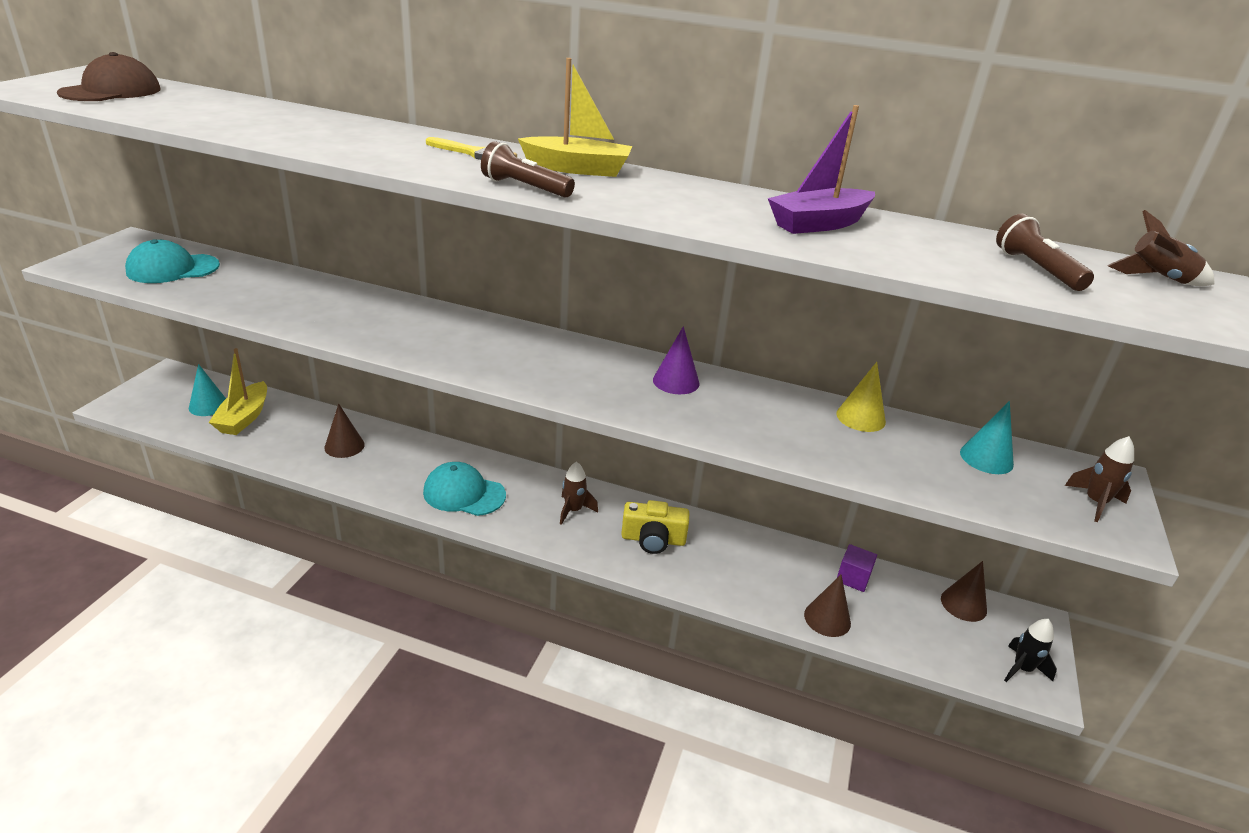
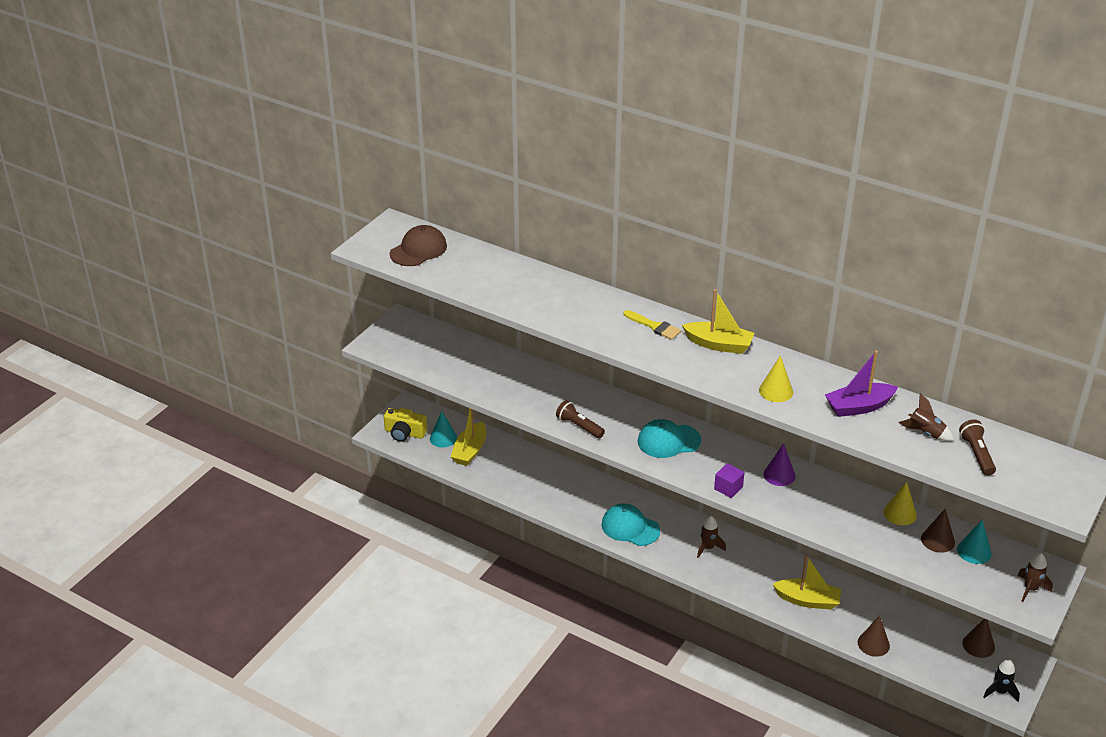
camera: 15 degrees right, 5 degrees up
turquoise cap [125,239,220,283] -> turquoise cap moved to [638,419,701,458]
brown cone [324,404,365,458] -> brown cone moved to [921,508,955,553]
brown flashlight [481,141,575,198] -> brown flashlight moved to [556,400,605,438]
yellow camera [621,500,689,554] -> yellow camera moved to [384,408,427,442]
purple cube [837,544,877,592] -> purple cube moved to [714,463,745,498]
brown rocket [1107,210,1215,286] -> brown rocket moved to [899,393,954,441]
none -> yellow cone [759,356,793,402]
none -> yellow boat [773,555,841,610]

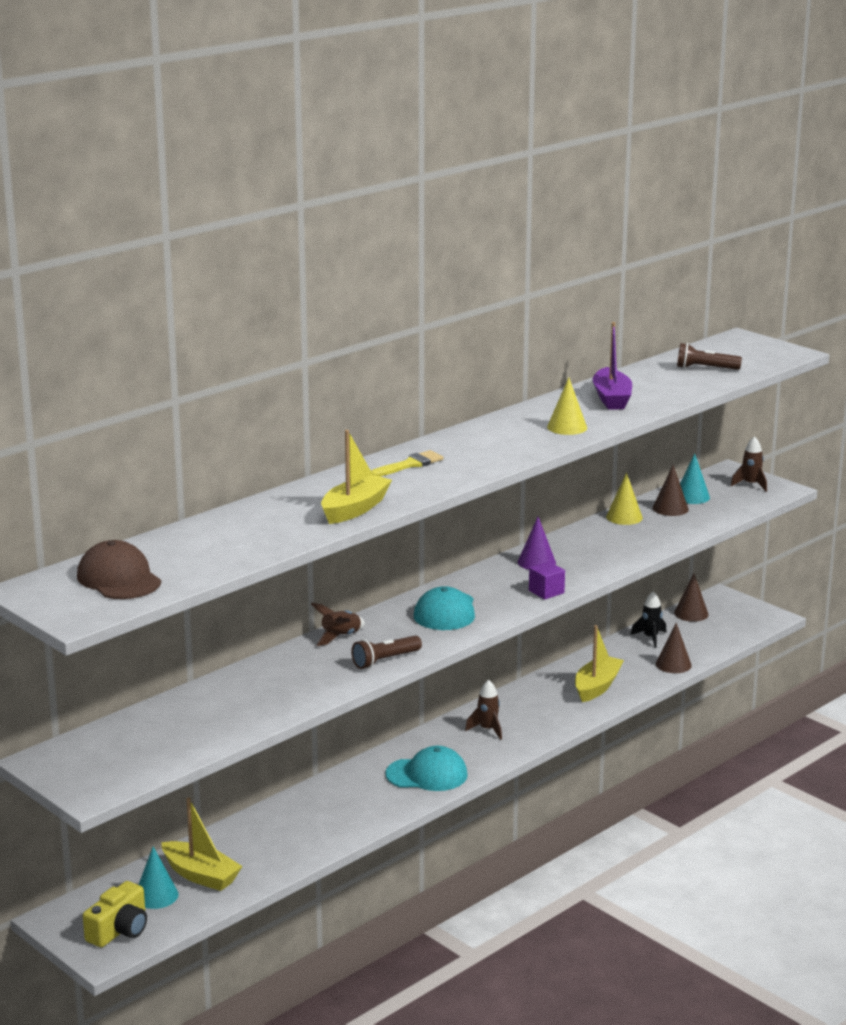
camera: 75 degrees left, 15 degrees down
turquoise cap [602,503,660,546] -> turquoise cap turned 135 degrees counterclockwise [385,746,468,791]
yellow boat [682,289,754,354] -> yellow boat moved to [321,430,392,524]
brown rocket [899,393,954,441] -> brown rocket moved to [311,603,365,646]
black rocket [983,659,1020,702] -> black rocket moved to [631,591,667,648]

